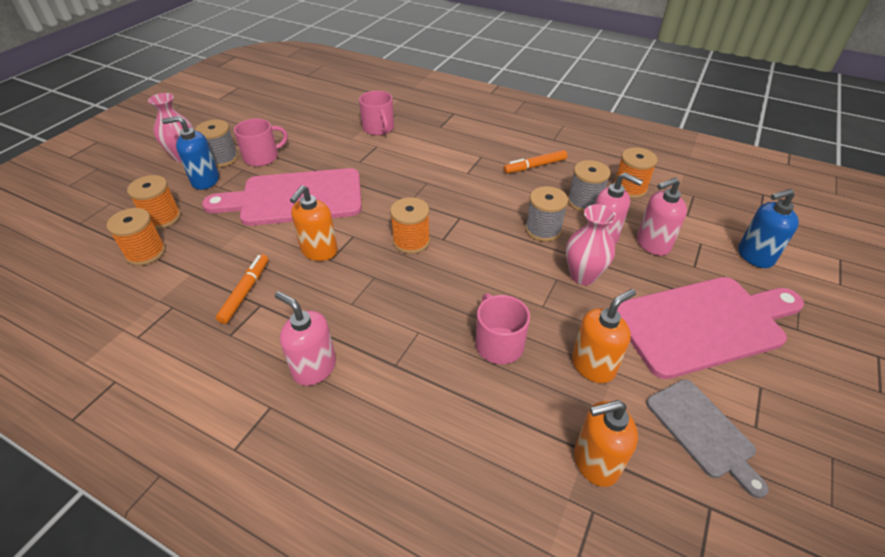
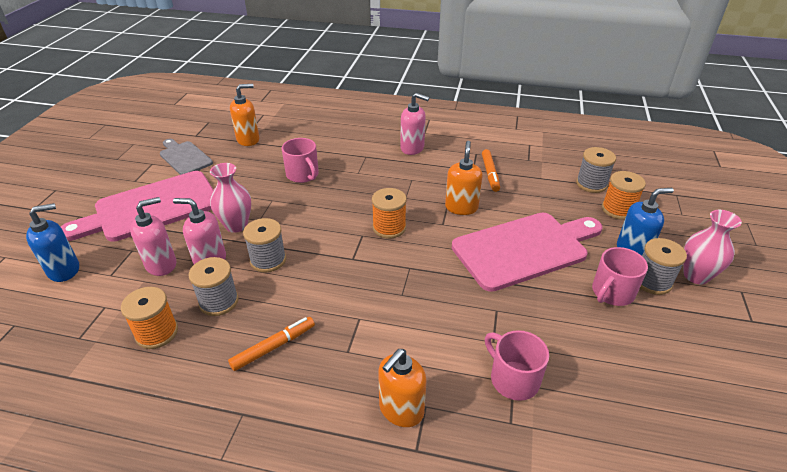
camera: 165 degrees right, 5 degrees down
orange spool [107,208,166,266] -> grey spool [576,147,616,193]
orange soap dispenser [572,289,636,383] -> orange soap dispenser moved to [378,349,426,427]

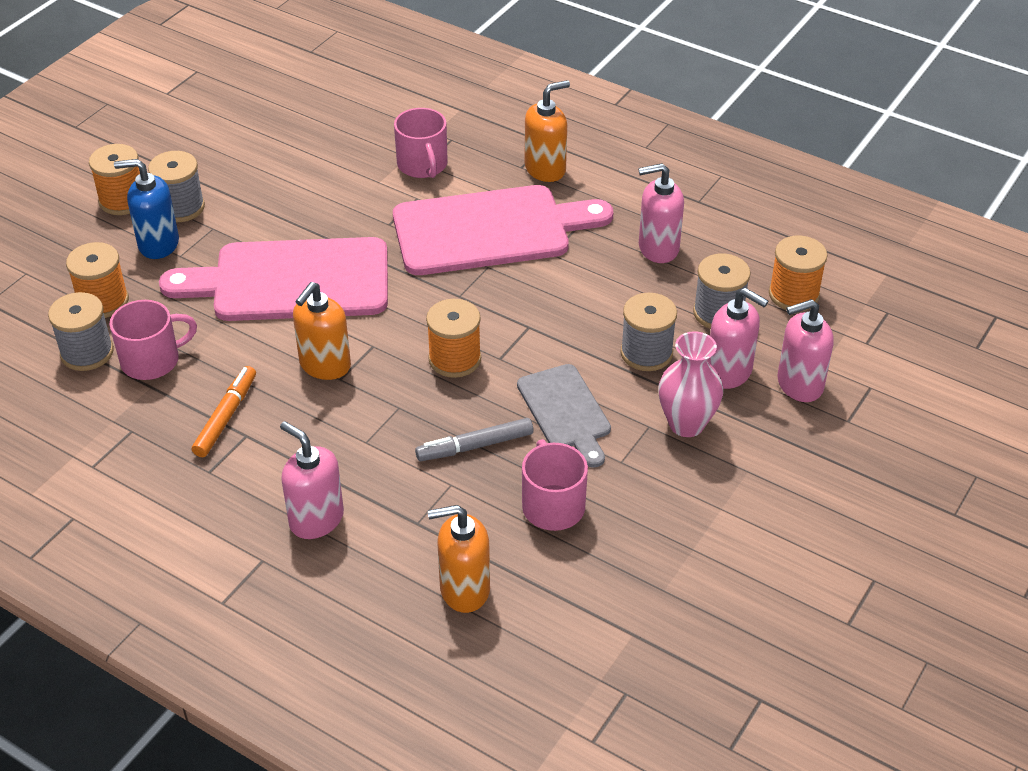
camera: 160 degrees left, 5 degrees up
blue soap dispenser [26,203,79,282] -> none
pink cutting board [61,171,213,242] -> pink cutting board moved to [393,185,613,275]
grey cutting board [160,139,213,175] -> grey cutting board moved to [517,364,611,468]
orange marker [228,317,315,371] -> pink soap dispenser [638,163,684,263]
orange soap dispenser [230,84,259,146] -> orange soap dispenser moved to [428,505,490,613]
pink mug [592,247,648,306] -> pink mug moved to [109,300,197,380]
pink vase [683,210,742,284] -> orange spool [89,144,140,215]
none -> grey marker [415,418,533,461]

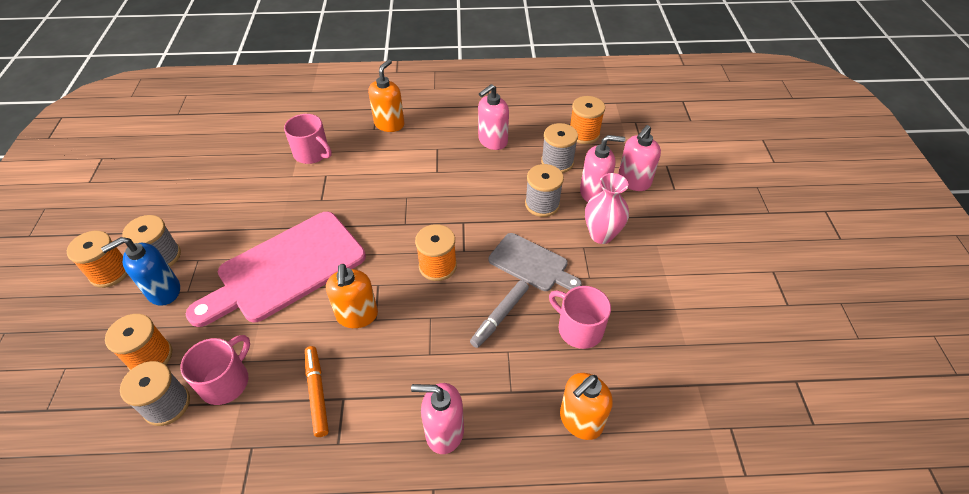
camera: 35 degrees left, 5 degrees up
pink cutting board [393,185,613,275] -> none

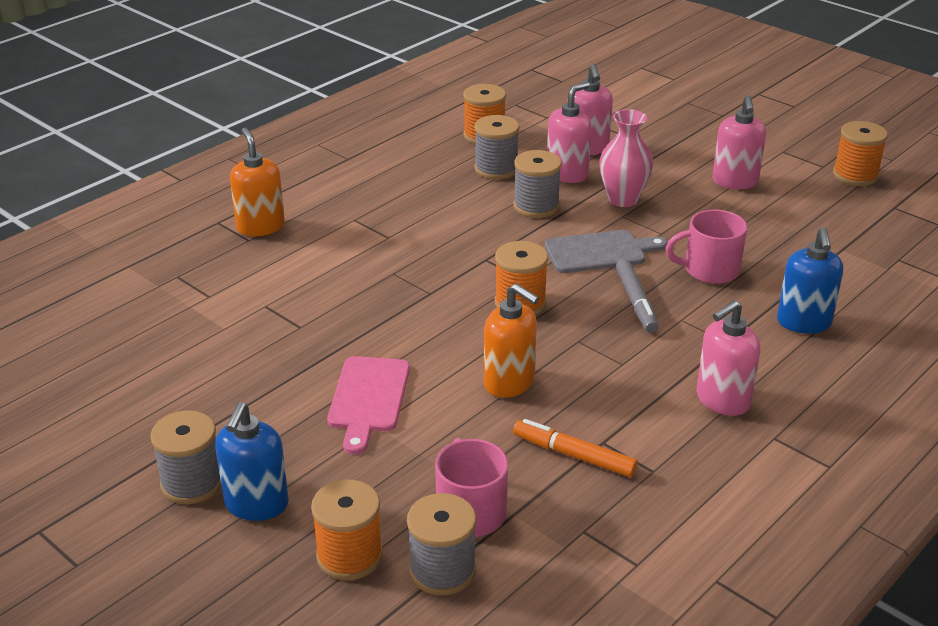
camera: 45 degrees left, 15 degrees down
orange spool [67,231,128,288] -> orange spool moved to [833,121,888,186]
pink cutting board [186,212,366,327] -> pink cutting board [327,356,410,455], size x0.55
pink mug [284,114,332,164] -> none
pink soap dispenser [478,84,509,150] -> pink soap dispenser moved to [712,95,766,189]
orange soap dispenser [560,373,613,440] -> blue soap dispenser [777,227,843,334]

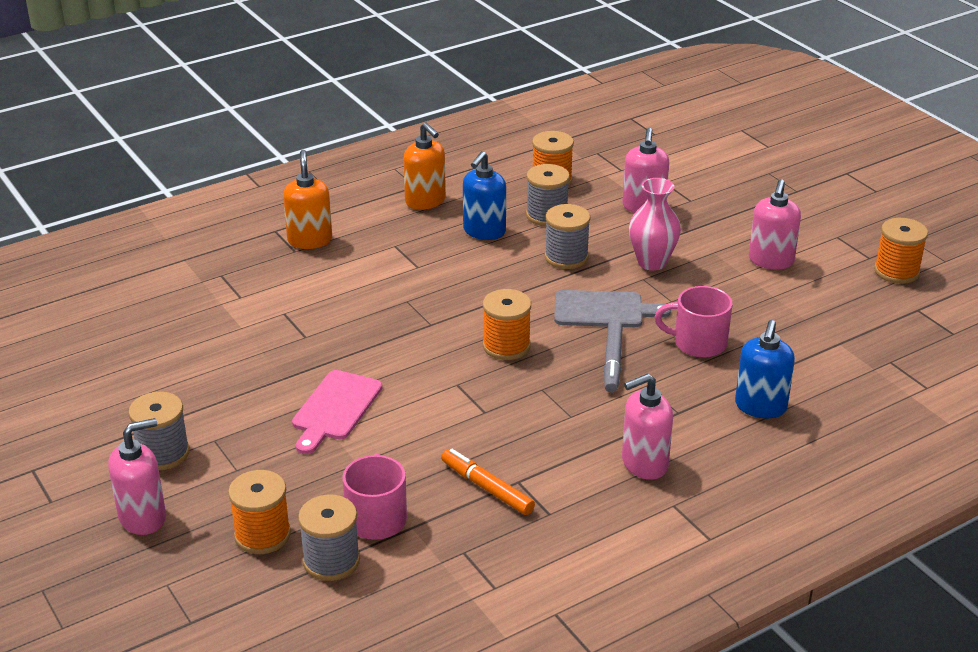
camera: 15 degrees right, 0 degrees up
blue soap dispenser [215,402,289,521] -> blue soap dispenser moved to [463,151,506,240]
orange soap dispenser [484,283,539,398] -> orange soap dispenser moved to [403,122,446,210]
pink soap dispenser [547,82,592,183] -> pink soap dispenser moved to [108,418,166,535]

